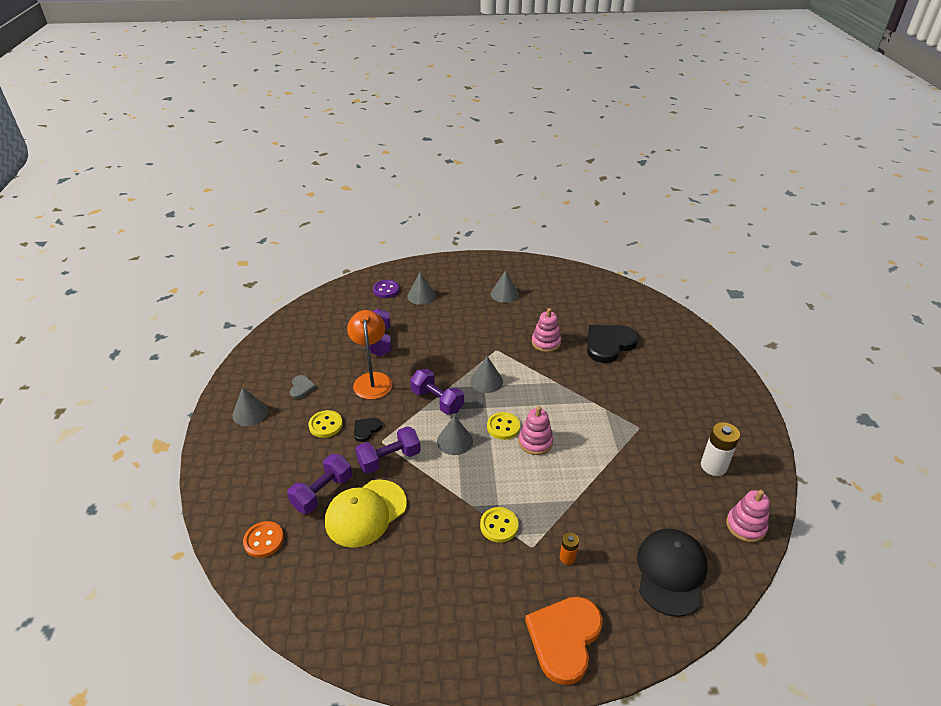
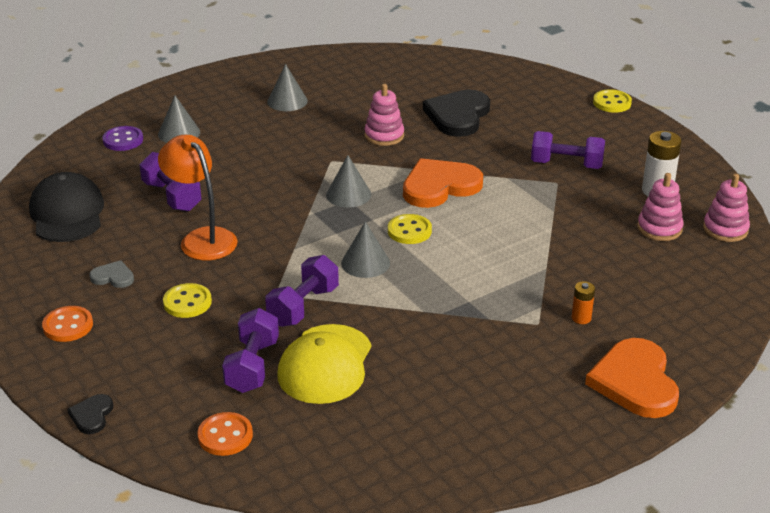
camera: 30 degrees left, 5 degrees down
grey cone [232,387,268,426] -> orange button [42,306,93,342]
grey heart [290,375,316,399] -> grey heart turned 45 degrees counterclockwise [89,260,134,288]
black heart [354,418,382,442] -> black heart moved to [67,394,113,434]
purple dumbbell [410,369,464,415] -> purple dumbbell moved to [531,131,605,169]
yellow button [480,507,518,543] -> yellow button moved to [593,89,632,113]
pink stacking toy [519,406,553,455] -> pink stacking toy moved to [637,173,684,241]
black cap [637,529,708,617] -> black cap moved to [29,172,104,242]
none -> orange heart [403,158,483,208]

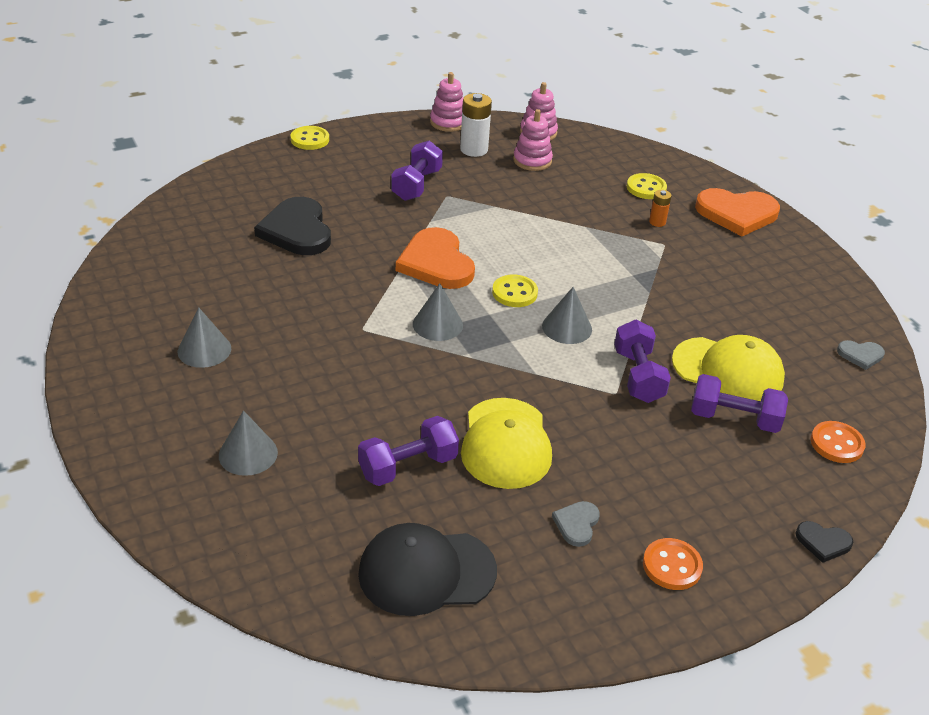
camera: 85 degrees left, 5 degrees up
purple button [102,126,143,151] -> none
orange lamp [158,135,238,261] -> yellow cap [461,398,552,489]
yellow button [163,283,212,318] -> yellow button moved to [627,173,667,199]
purple dumbbell [265,255,339,327] -> purple dumbbell turned 45 degrees clockwise [614,320,671,403]
pink stacking toy [365,84,404,146] -> pink stacking toy moved to [430,72,463,132]
black heart [423,89,490,137] -> black heart turned 45 degrees clockwise [254,197,331,255]
none -> grey heart [837,340,885,370]

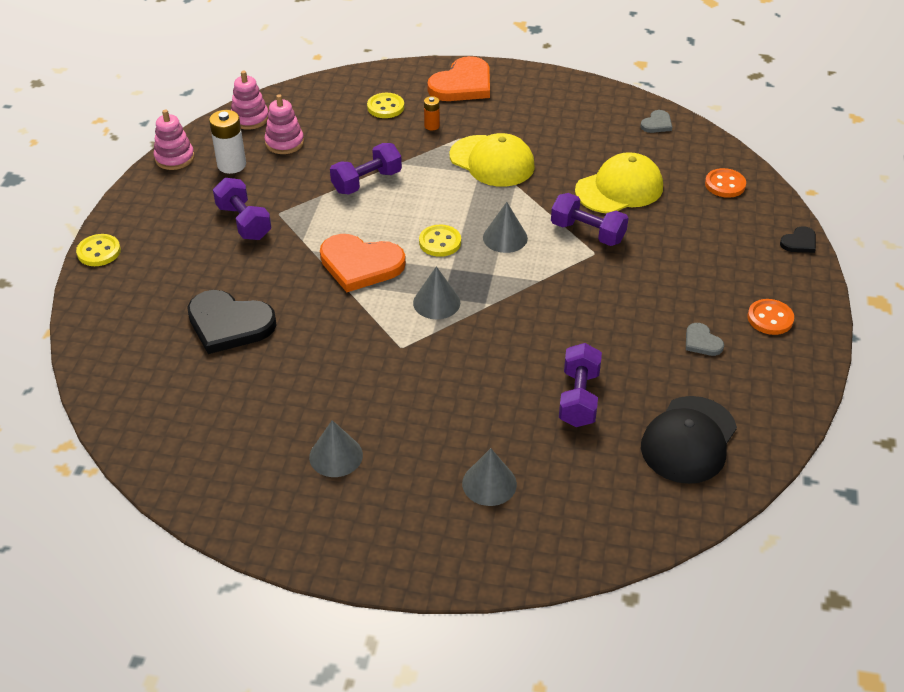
camera: 50 degrees left, 5 degrees up
yellow cap [461,398,552,489] -> yellow cap moved to [450,133,535,187]
purple dumbbell [691,374,788,433] -> purple dumbbell moved to [330,143,402,194]

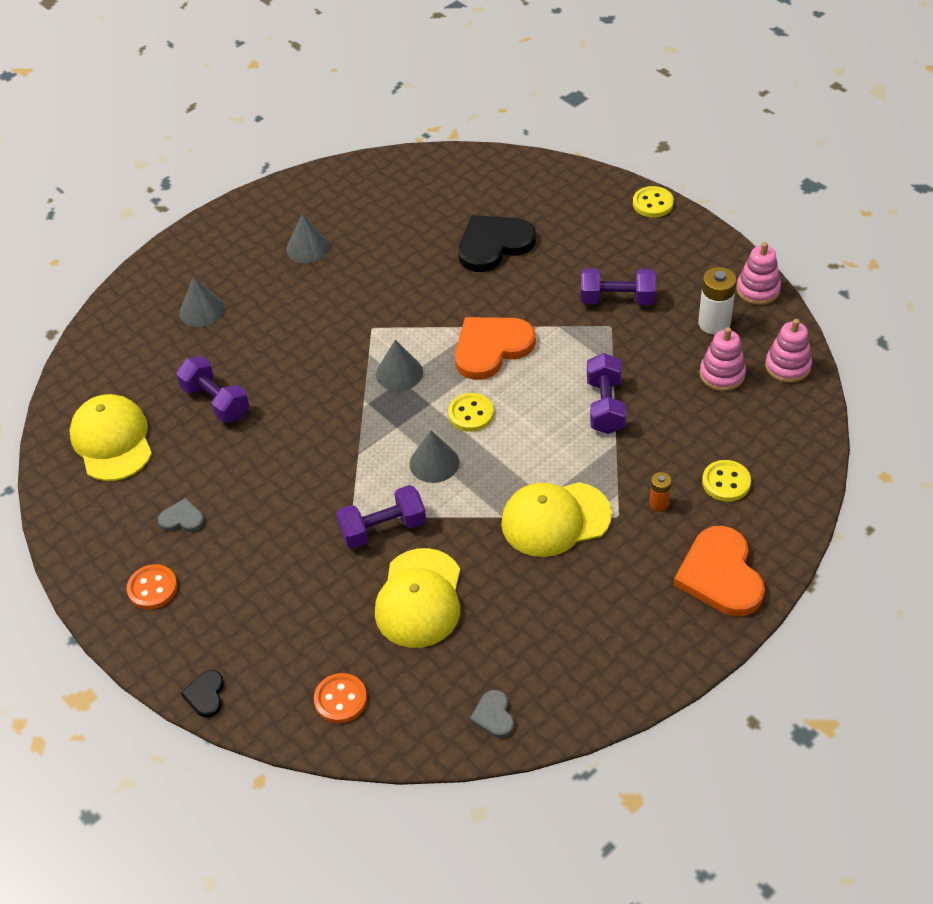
camera: 130 degrees right, 5 degrees up
black cap [641,396,737,484] -> yellow cap [69,394,152,481]

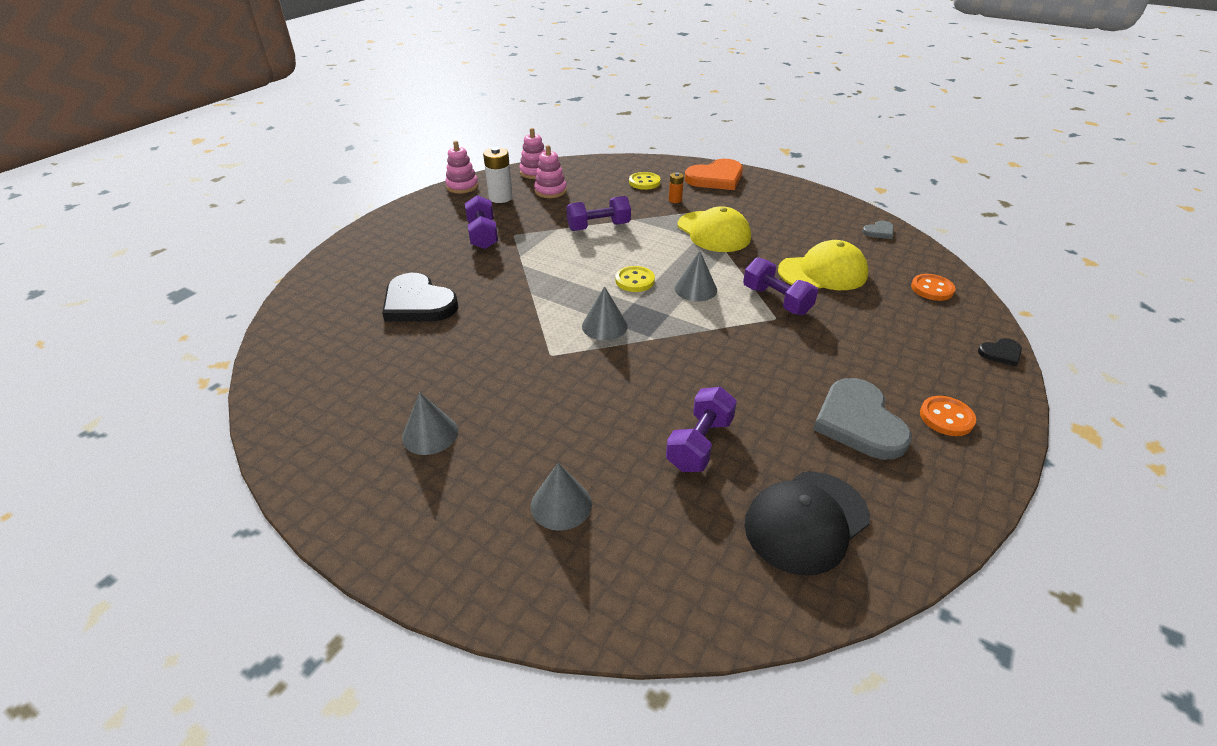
camera: 110 degrees left, 10 degrees down
yellow cap [69,394,152,481] -> black cap [744,472,870,575]
grey heart [158,498,204,532] -> grey heart [813,378,912,460], size x2.11
orange heart [455,317,536,380] -> none
yellow button [633,186,674,217] -> none

